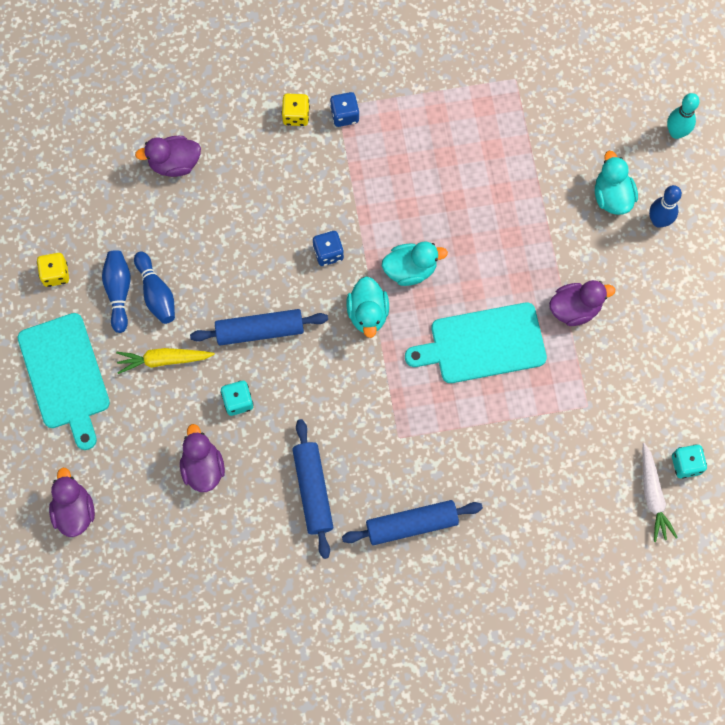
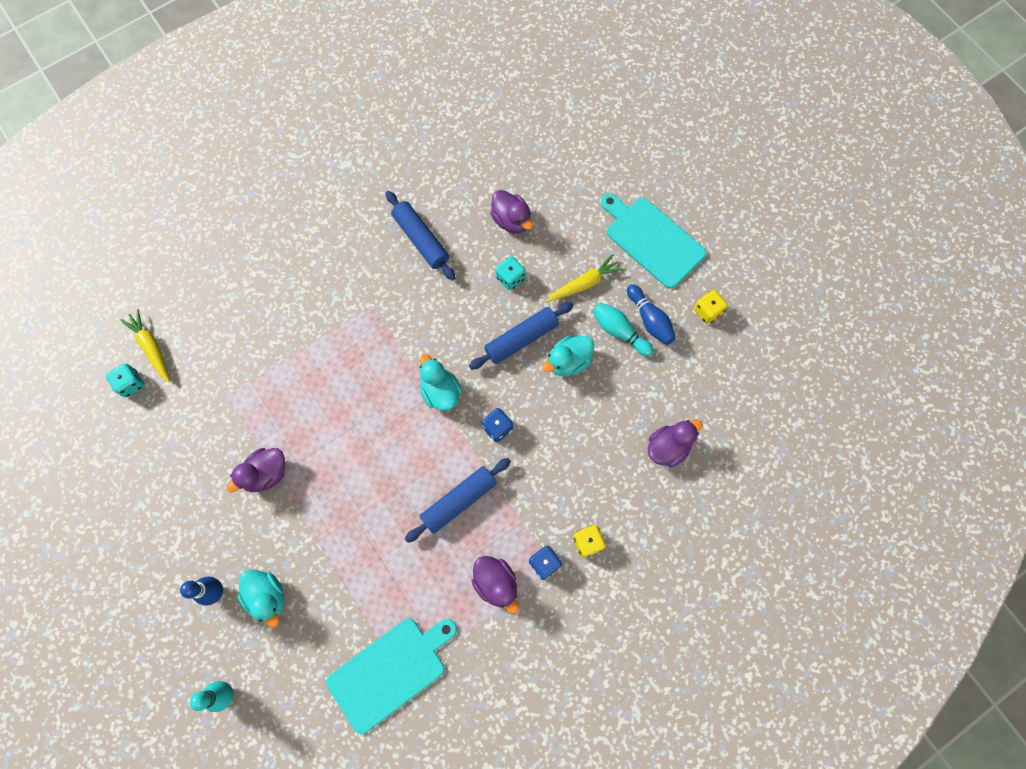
camera: 155 degrees right, 0 degrees up
purple duck [49,468,95,537] -> purple duck moved to [471,556,519,614]
blue bowling pin [134,251,175,324] -> turquoise bowling pin [592,302,654,357]
blue rolling pin [342,500,483,545] -> blue rolling pin moved to [405,458,511,543]
turquoise duck [382,242,448,286] -> turquoise duck moved to [543,335,594,376]
turquoise cutting board [405,303,547,383] -> turquoise cutting board moved to [326,619,457,734]
white carrot [642,443,678,542] -> yellow carrot [120,309,170,382]

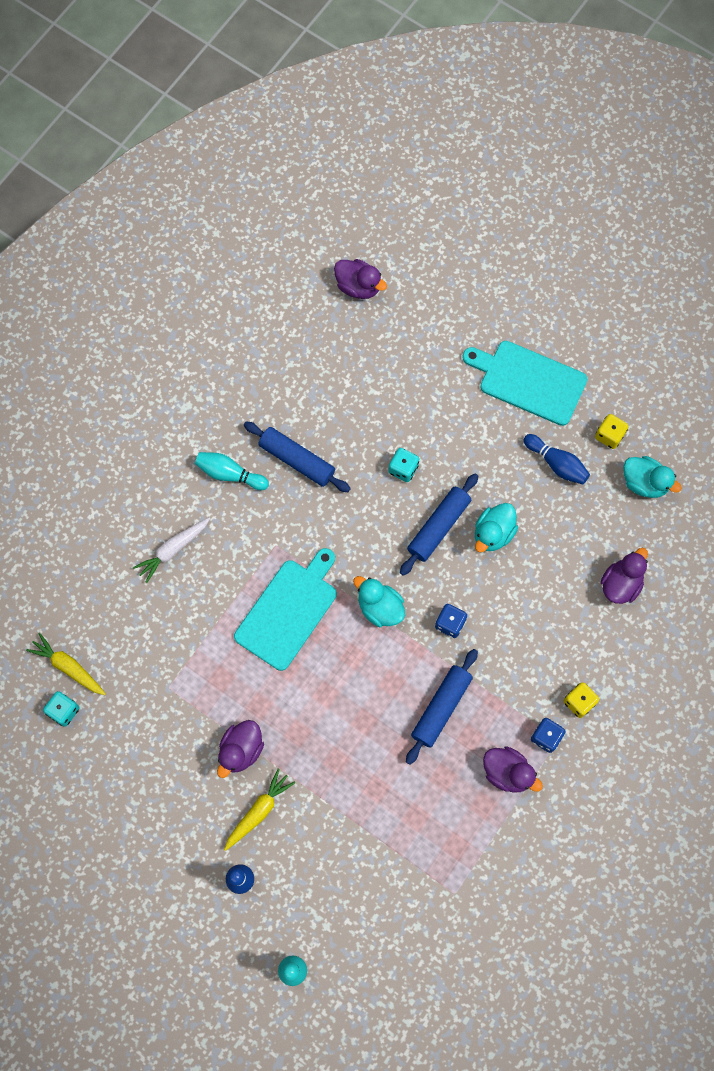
camera: 20 degrees left, 0 degrees up
turquoise duck [238,570,284,628] -> turquoise duck moved to [623,456,682,498]
turquoise cutting board [326,619,457,734] -> turquoise cutting board moved to [234,548,337,671]
purple duck [490,190,533,234] -> purple duck moved to [334,259,387,299]
yellow carrot [547,254,623,302] -> yellow carrot moved to [224,769,295,851]
turquoise bowling pin [592,302,654,357] -> turquoise bowling pin moved to [195,452,269,490]
none -> white carrot [133,518,210,583]

